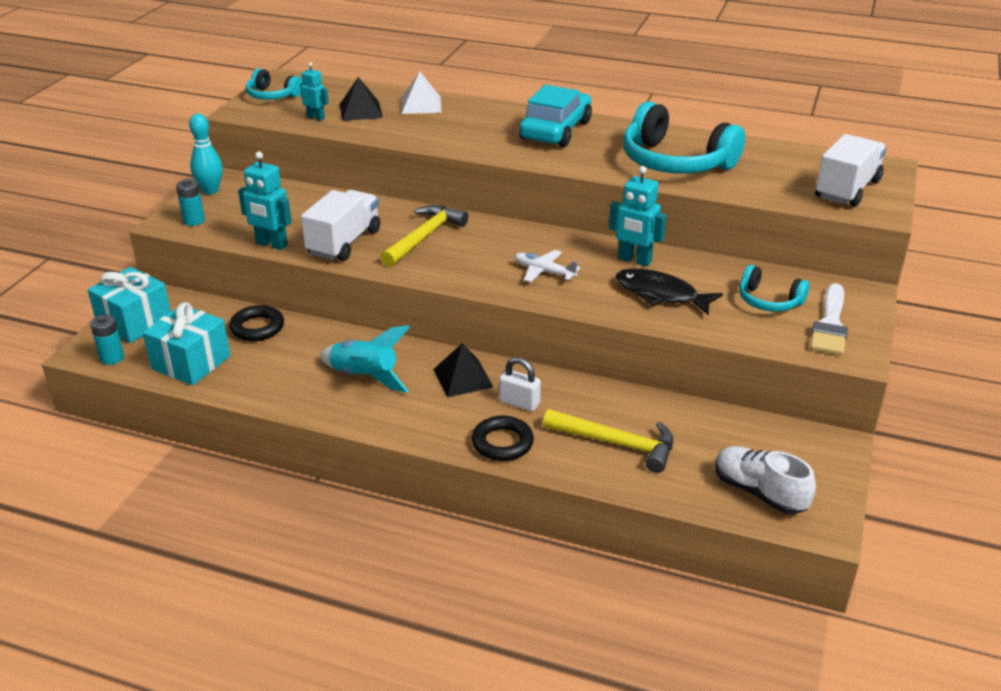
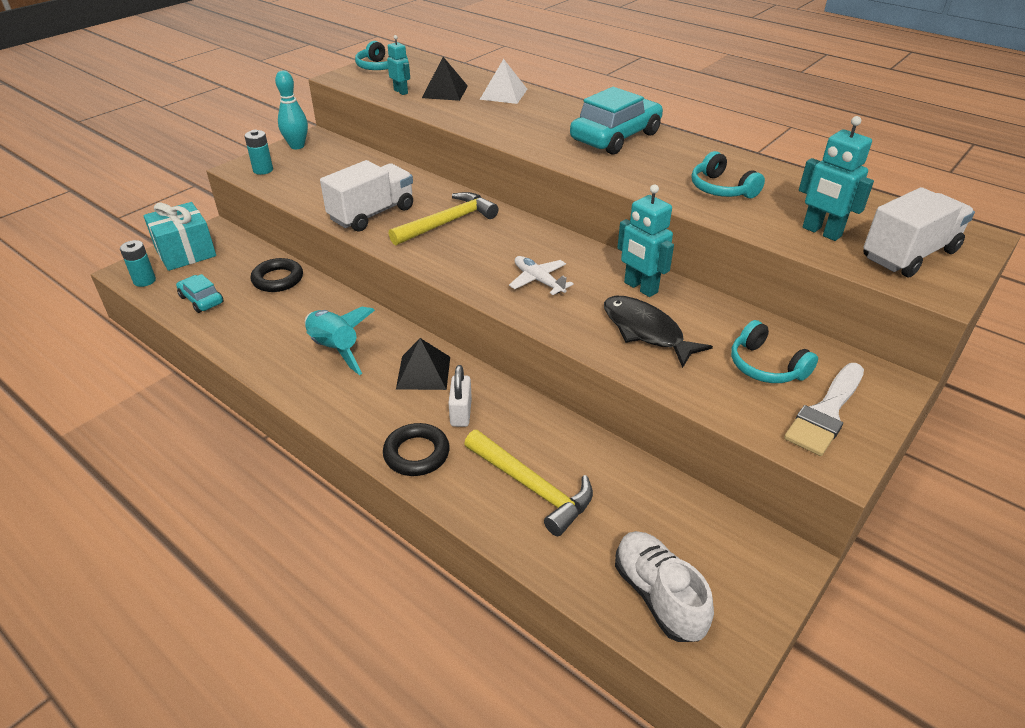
camera: 20 degrees right, 5 degrees up
turquoise gift [143,302,230,385] -> turquoise car [176,274,224,313]
turquoise robot [238,151,292,250] -> turquoise robot moved to [799,116,874,241]
white padlock [499,357,541,411] -> white padlock turned 45 degrees clockwise [448,365,472,427]
turquoise headphones [623,101,745,174] -> turquoise headphones [691,151,765,198], size x0.53

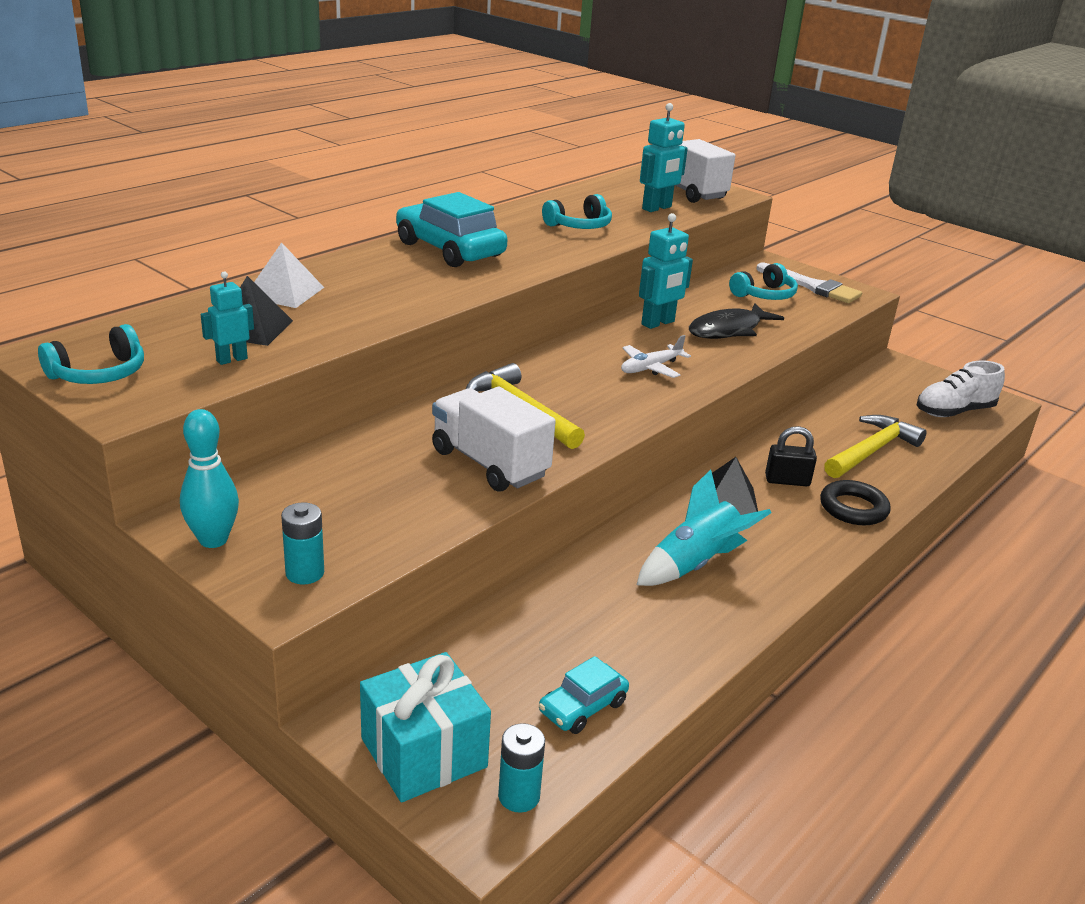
camera: 90 degrees left, 10 degrees down
black ring [251,258,303,292] -> none
white padlock [448,365,472,427] -> black padlock [765,426,817,486]

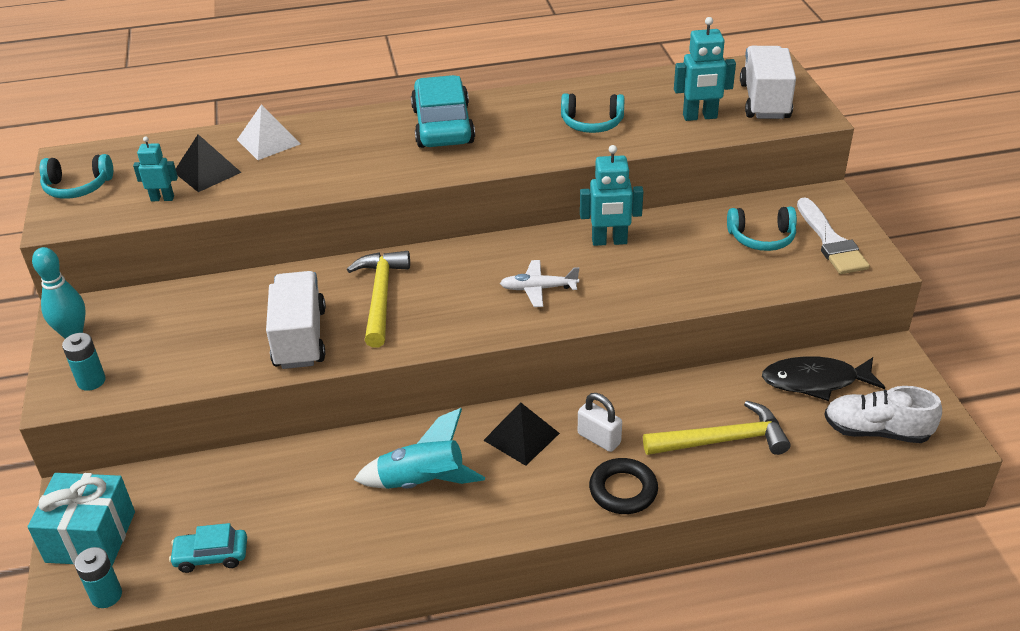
camera: 40 degrees right, 10 degrees up
black fish [689,303,784,339] -> black fish moved to [762,356,885,401]
black padlock [765,426,817,486] -> white padlock [578,393,622,452]

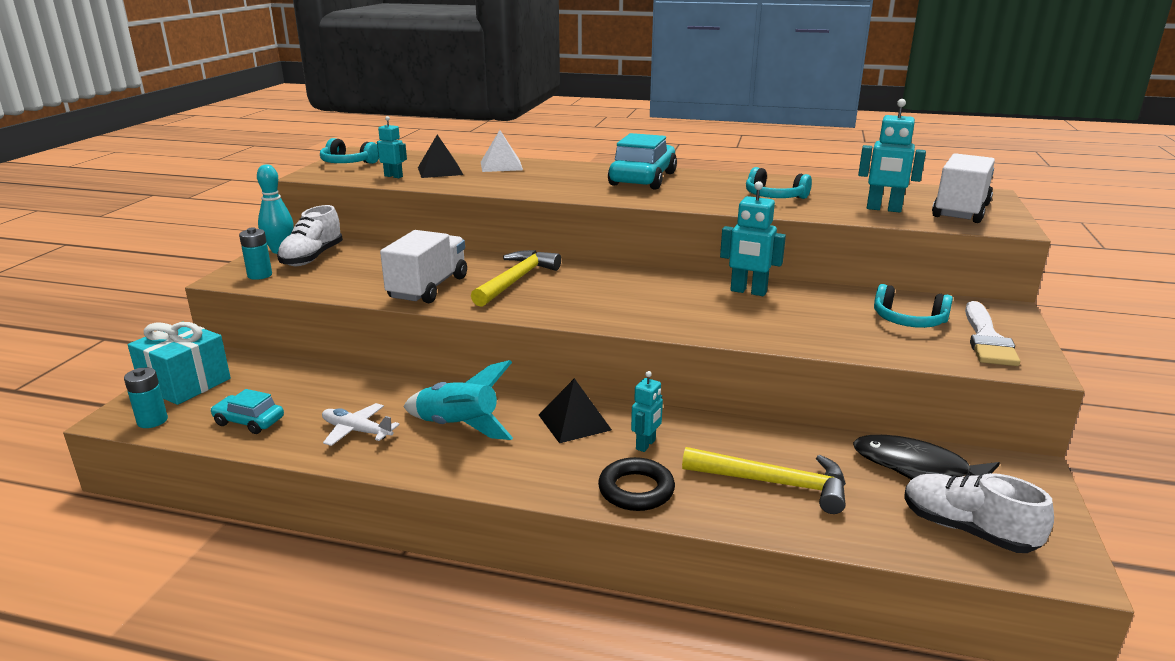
camera: 25 degrees right, 15 degrees down
white plane [500,260,579,307] -> white plane moved to [322,403,400,446]
white padlock [578,393,622,452] -> turquoise robot [631,371,663,452]
none -> white shoe [277,205,343,266]

